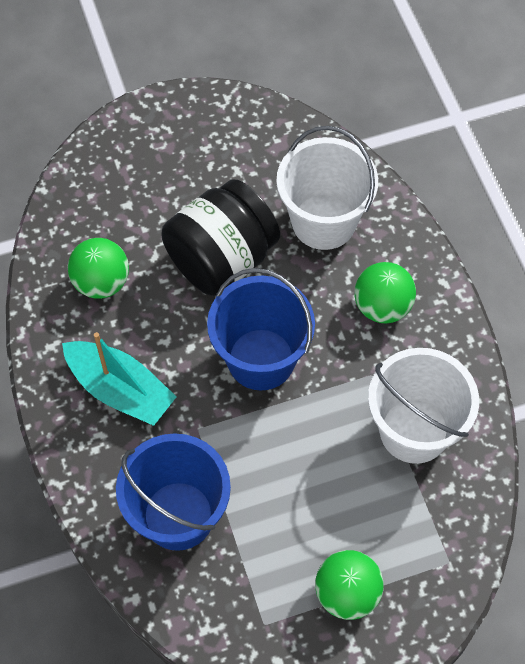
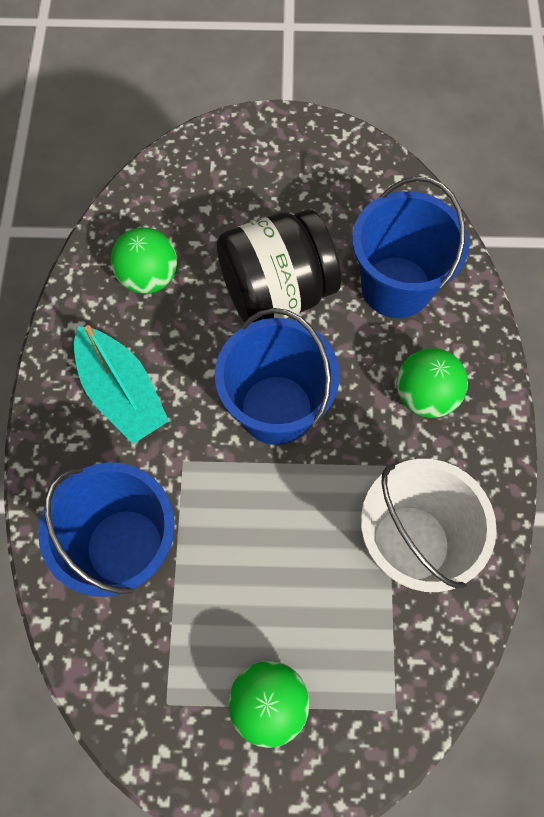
camera: 20 degrees right, 5 degrees up
white bucket [276,126,378,250] -> blue bucket [352,176,469,318]

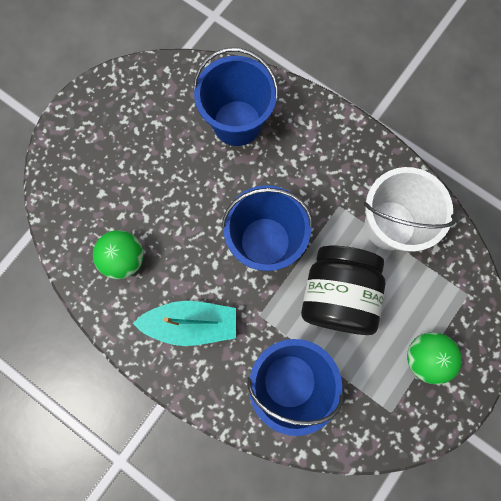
camera: 55 degrees left, 10 degrees up
black jar [217,209,341,322] -> black jar moved to [301,246,385,335]
green ball [397,348,468,418] -> none

